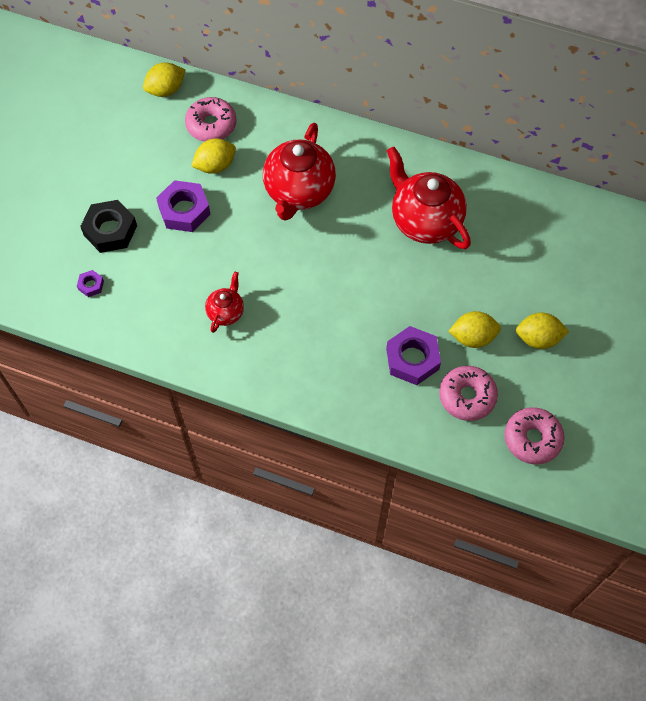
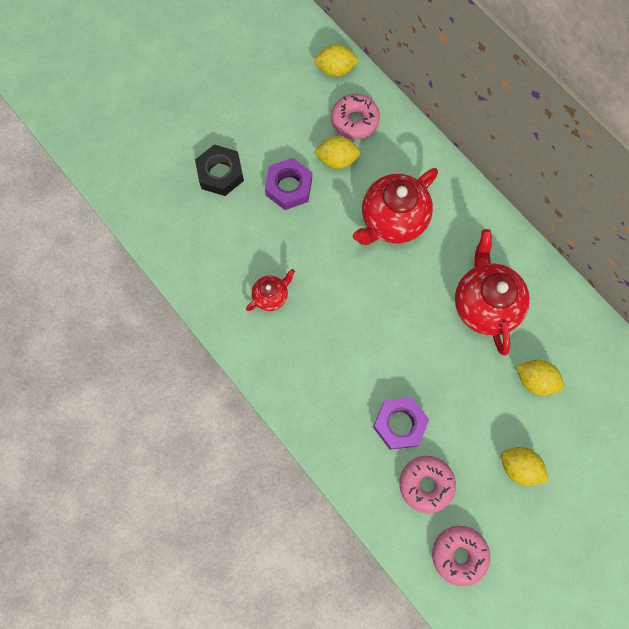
camera: 30 degrees right, 10 degrees up
purple nut [77,270,104,297] -> none
yellow lemon [448,311,501,348] -> yellow lemon moved to [516,360,564,396]

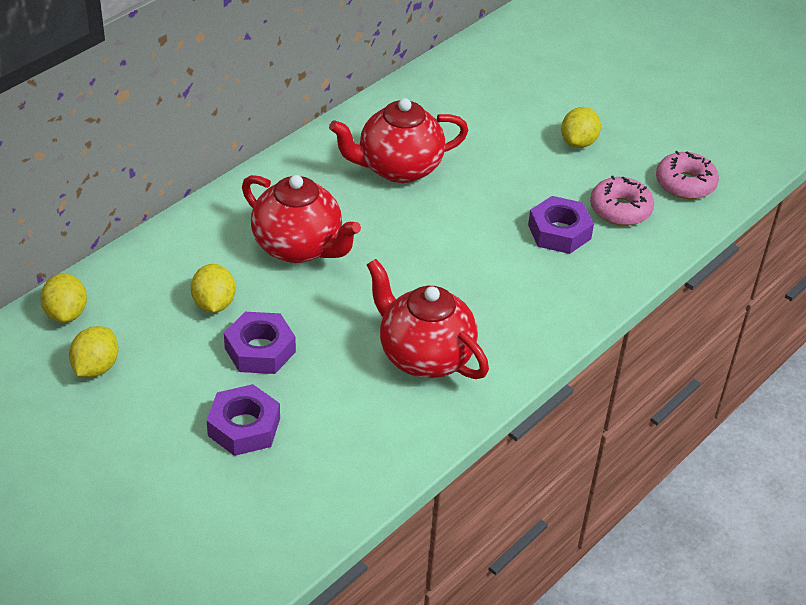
camera: 100 degrees left, 30 degrees down
black nut [195,145,244,196] -> purple nut [207,384,280,456]
red teapot [246,269,295,311] -> red teapot [367,259,489,379], size x1.98
pink donut [331,94,380,140] -> none
yellow lemon [516,360,564,396] -> yellow lemon moved to [69,326,118,377]

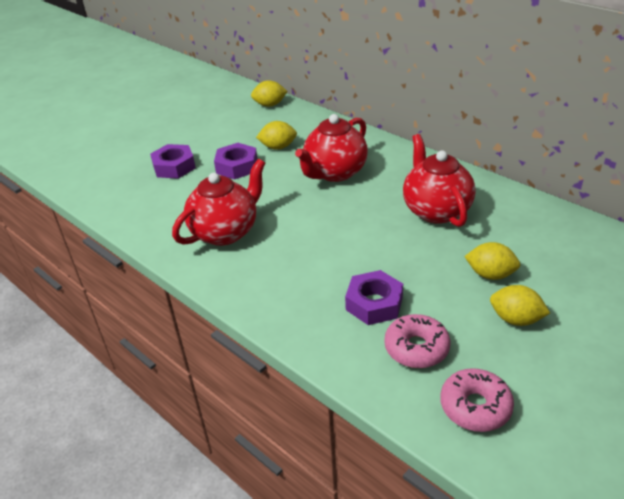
camera: 95 degrees right, 5 degrees down
yellow lemon [69,326,118,377] -> yellow lemon moved to [464,242,520,280]

